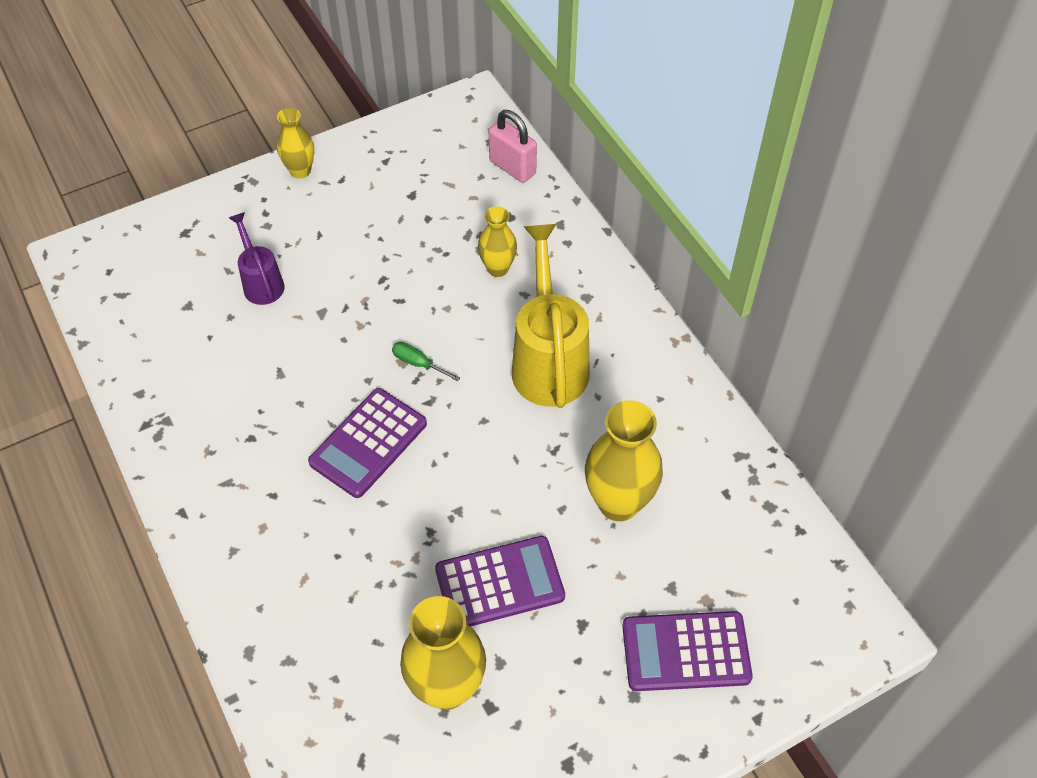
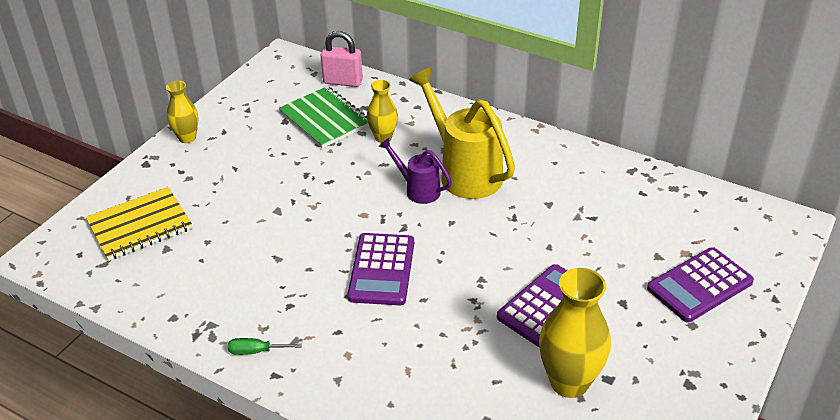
camera: 30 degrees left, 15 degrees down
purple watering can [229,212,284,305] -> purple watering can moved to [378,138,452,204]
green screwdriver [392,342,460,382] -> green screwdriver moved to [228,338,302,355]
yellow vase [585,400,663,521] -> none
none -> yellow notebook [86,187,192,261]
none -> green notebook [279,86,369,148]

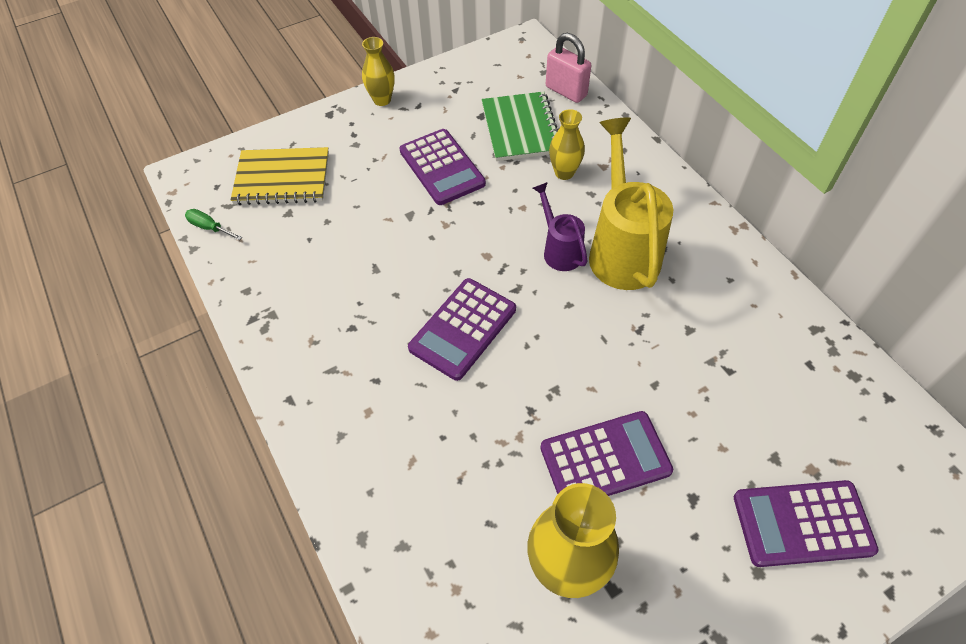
camera: 30 degrees right, 15 degrees up
green screwdriver [228,338,302,355] -> green screwdriver moved to [185,209,242,240]
none -> purple calculator [400,129,486,205]

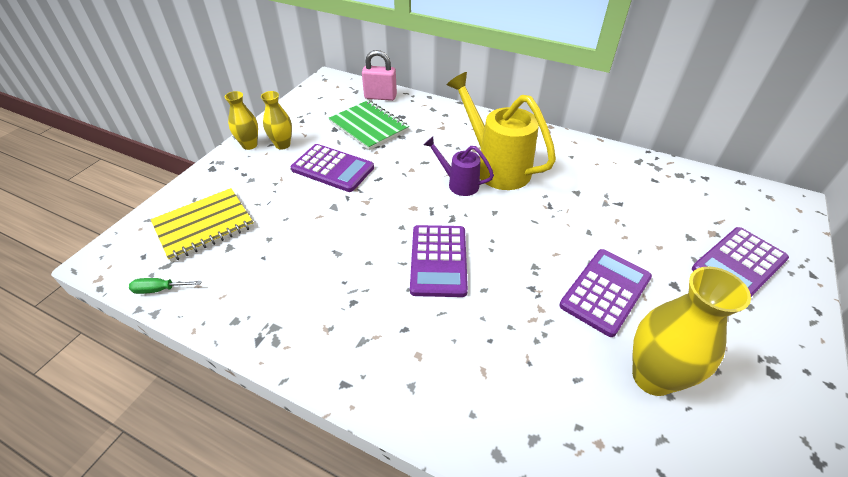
camera: 35 degrees left, 10 degrees down
yellow vase [549,109,585,180] -> yellow vase moved to [261,91,292,150]

